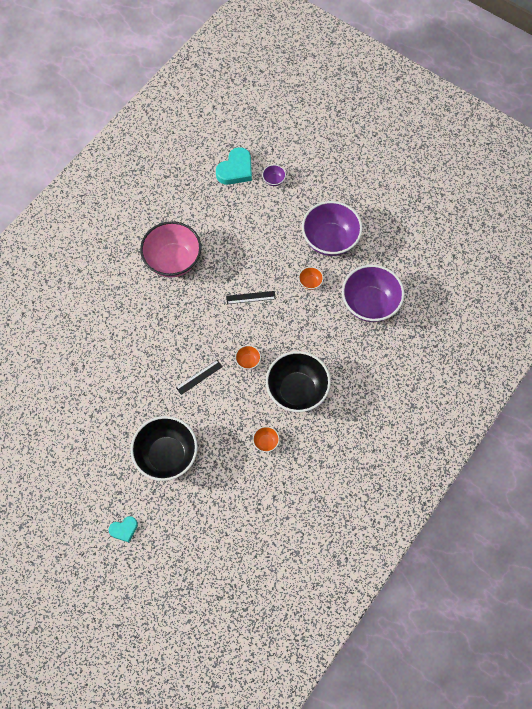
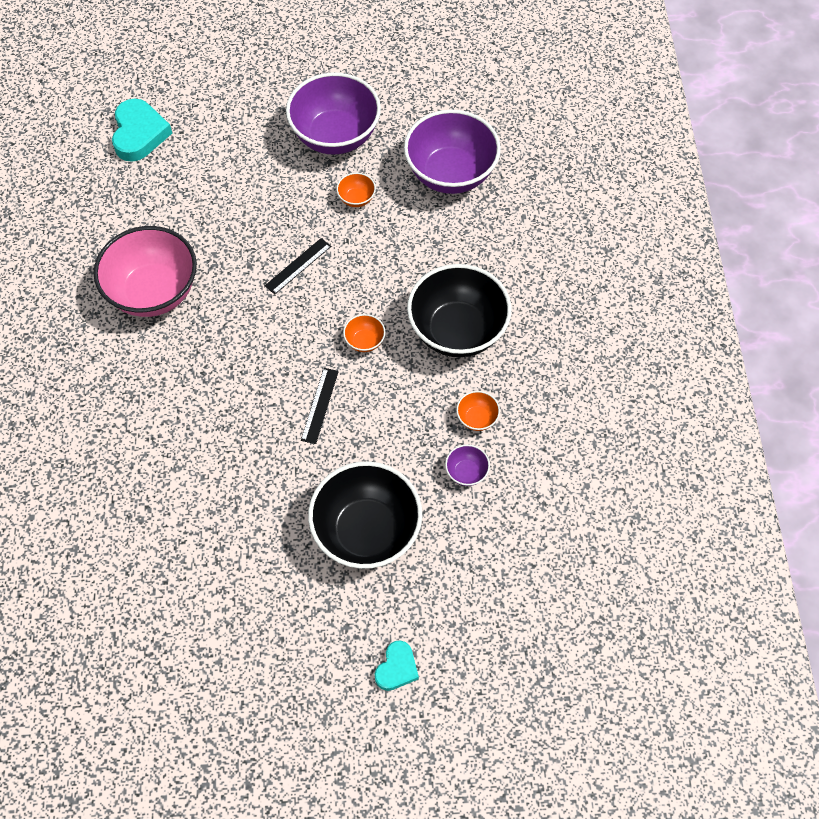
camera: 40 degrees left, 5 degrees down
purple bowl [262,165,286,186] -> purple bowl moved to [445,444,490,486]

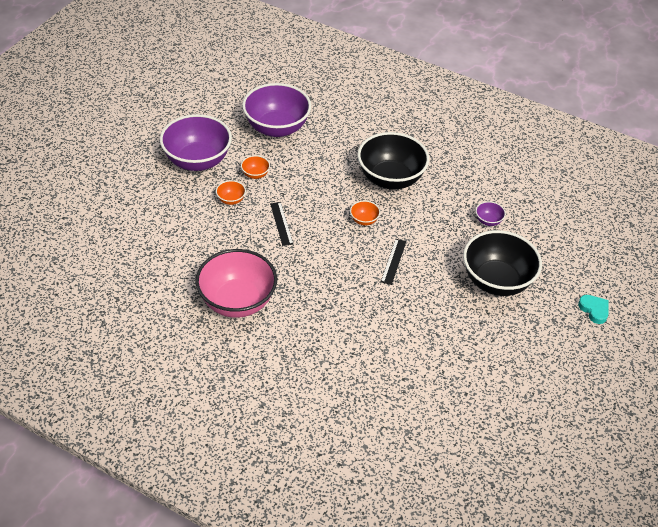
camera: 60 degrees left, 15 degrees down
turquoise heart [112,98,172,162] -> none
black ruler [301,368,339,444] -> black ruler turned 60 degrees clockwise [381,239,406,285]
orange bowl [456,391,500,431] -> orange bowl moved to [216,180,246,205]

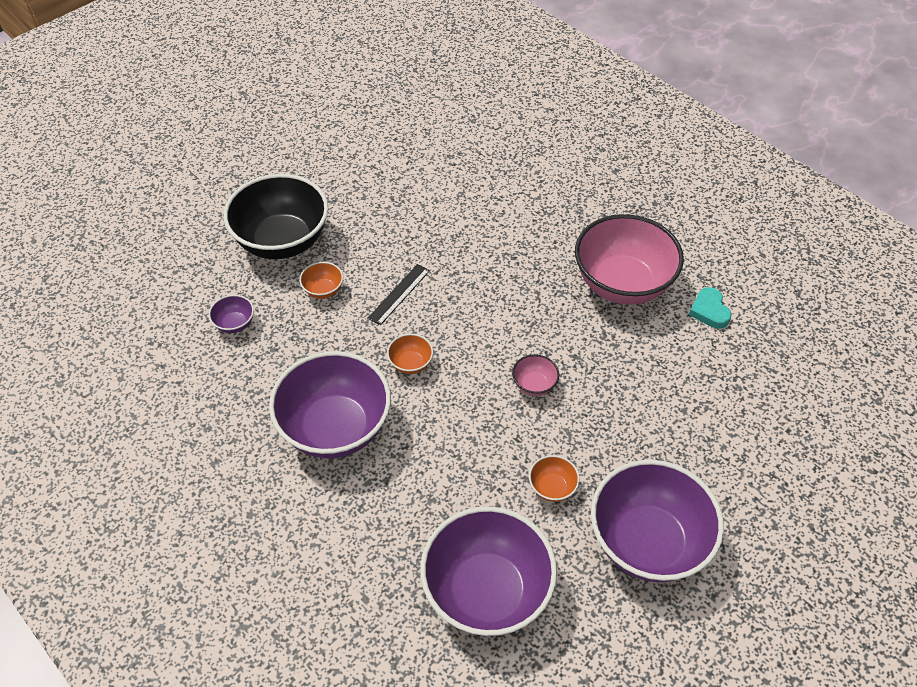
camera: 160 degrees left, 5 degrees up
orange bowl [216,180,246,205] -> orange bowl moved to [299,262,343,299]
black ruler [270,202,293,246] -> pink bowl [512,354,559,396]
black bowl [358,132,429,190] -> purple bowl [269,351,391,459]
turquoise heart [578,295,609,324] -> turquoise heart moved to [689,287,731,329]

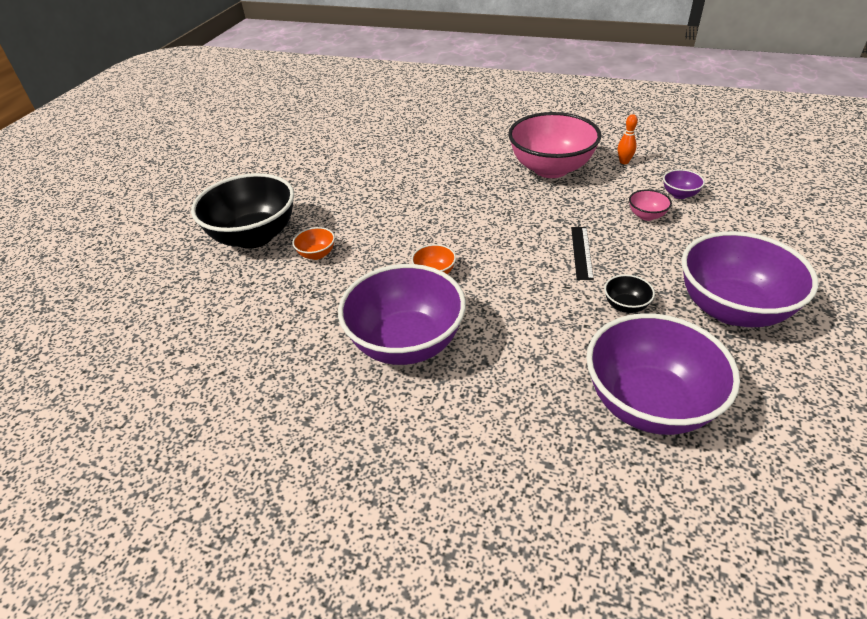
camera: 25 degrees left, 10 degrees down
purple bowl [209,295,254,333] -> purple bowl moved to [663,169,705,199]
black ruler [368,264,430,325] -> black ruler moved to [571,227,594,280]
pink bowl [512,354,559,396] -> pink bowl moved to [629,190,672,221]
orange bowl [529,455,580,502] -> black bowl [604,275,655,313]
turquoise heart [689,287,731,329] -> orange bowling pin [618,114,638,164]

